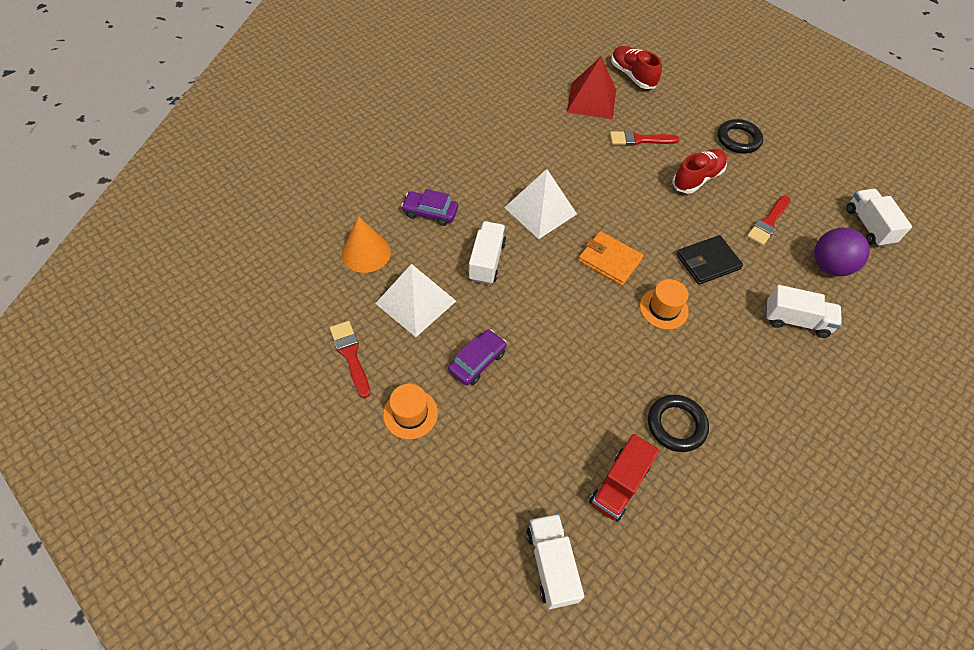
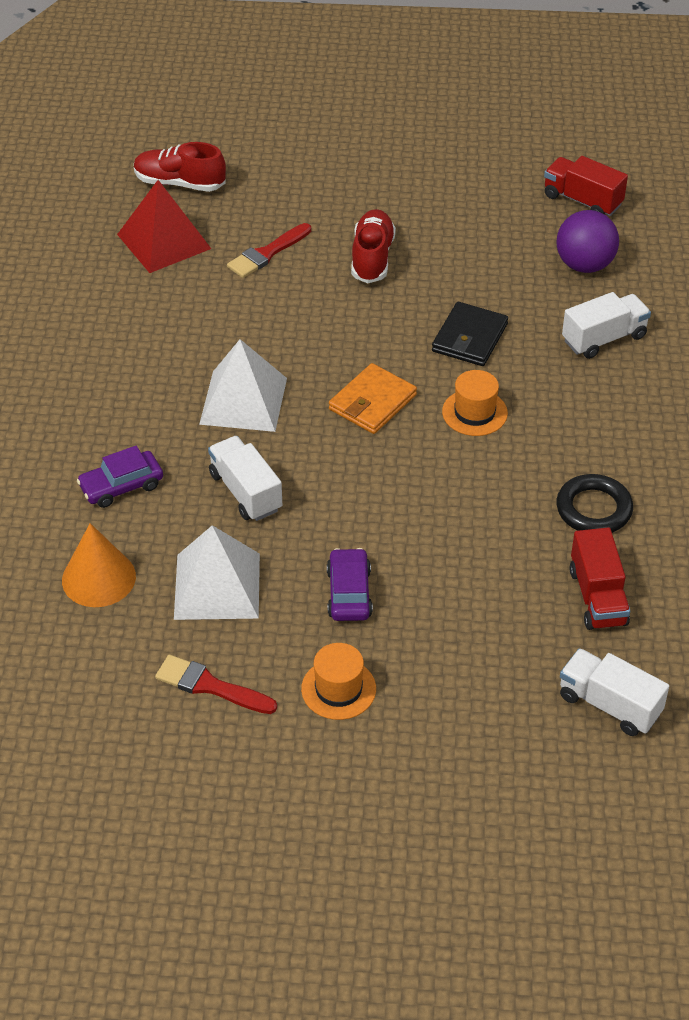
camera: 40 degrees left, 10 degrees down
orange wallet [578,231,644,286] -> orange wallet turned 45 degrees counterclockwise [329,363,417,434]
black ring [717,119,763,154] -> none
red brush [747,195,791,246] -> none
white truck [846,189,912,247] -> red truck [544,156,628,216]

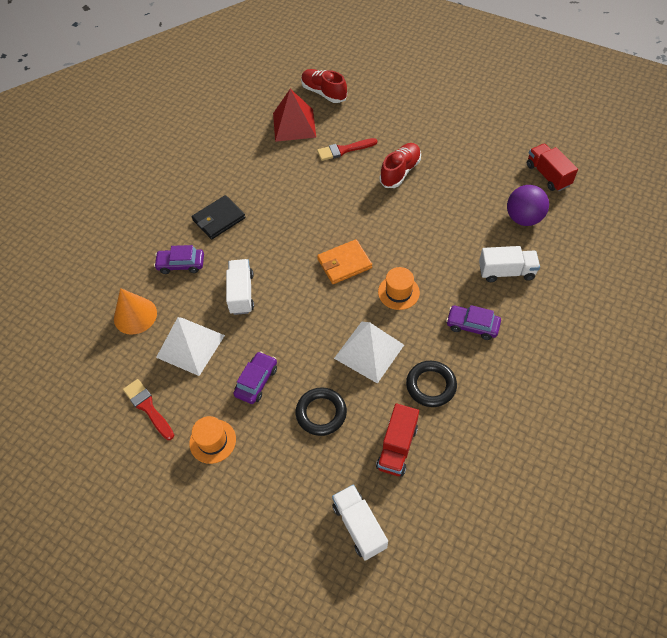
camera: 30 degrees right, 10 degrees up
white pyramid [199,339,287,432] -> white pyramid moved to [334,322,404,384]
black wallet [432,302,508,366] -> black wallet moved to [192,195,246,239]
none -> black ring [296,387,347,436]
none -> purple car [446,305,501,340]

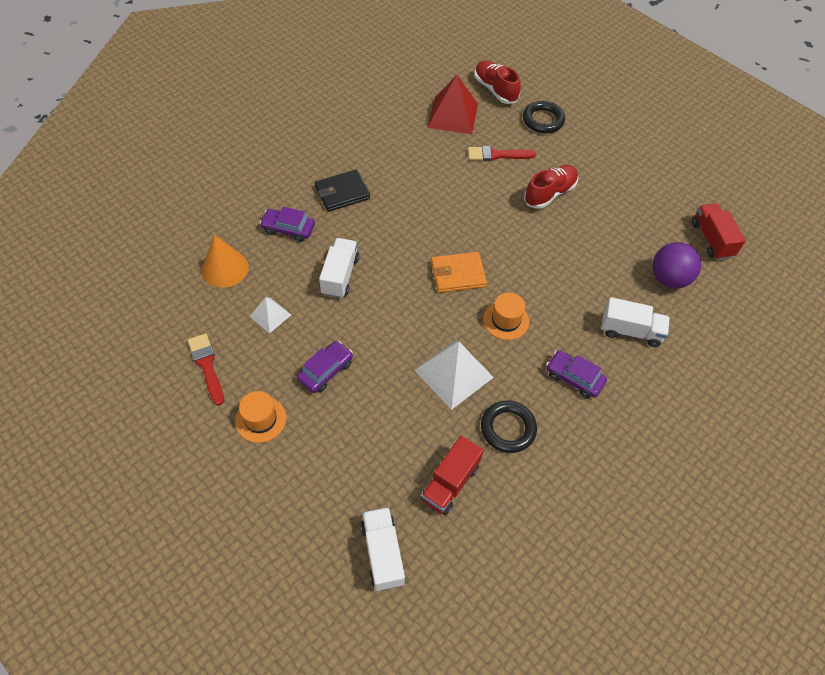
camera: 10 degrees right, 0 degrees up
white pyramid [156,317,225,376] -> white pyramid [249,297,291,333], size x0.55
black ring [296,387,347,436] -> black ring moved to [523,101,565,133]

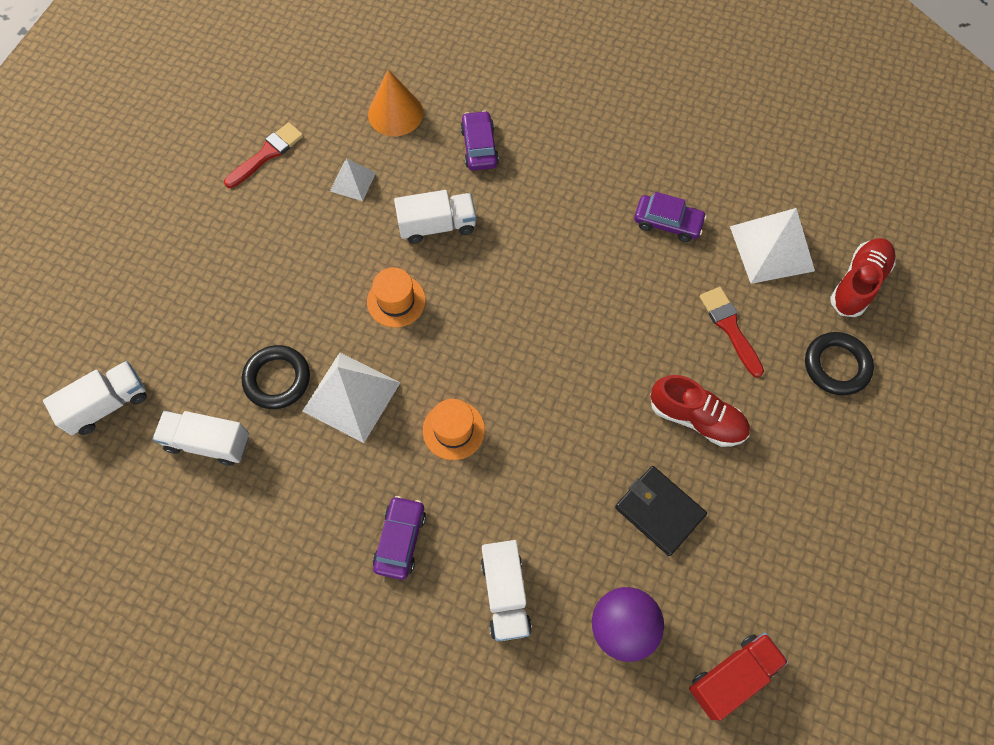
camera: 70 degrees right, 10 degrees up
orange hat [235,391,286,443] -> orange hat moved to [367,268,426,328]
purple car [297,341,353,393] -> purple car moved to [634,192,707,242]
black wallet [315,170,370,212] -> black wallet moved to [615,466,707,556]
red truck [420,436,484,515] -> white truck [153,411,249,466]
red pyramid [427,75,478,134] -> white pyramid [730,208,815,284]
orange wallet [431,252,487,293] -> none
black ring [481,400,537,453] -> black ring moved to [242,345,310,409]

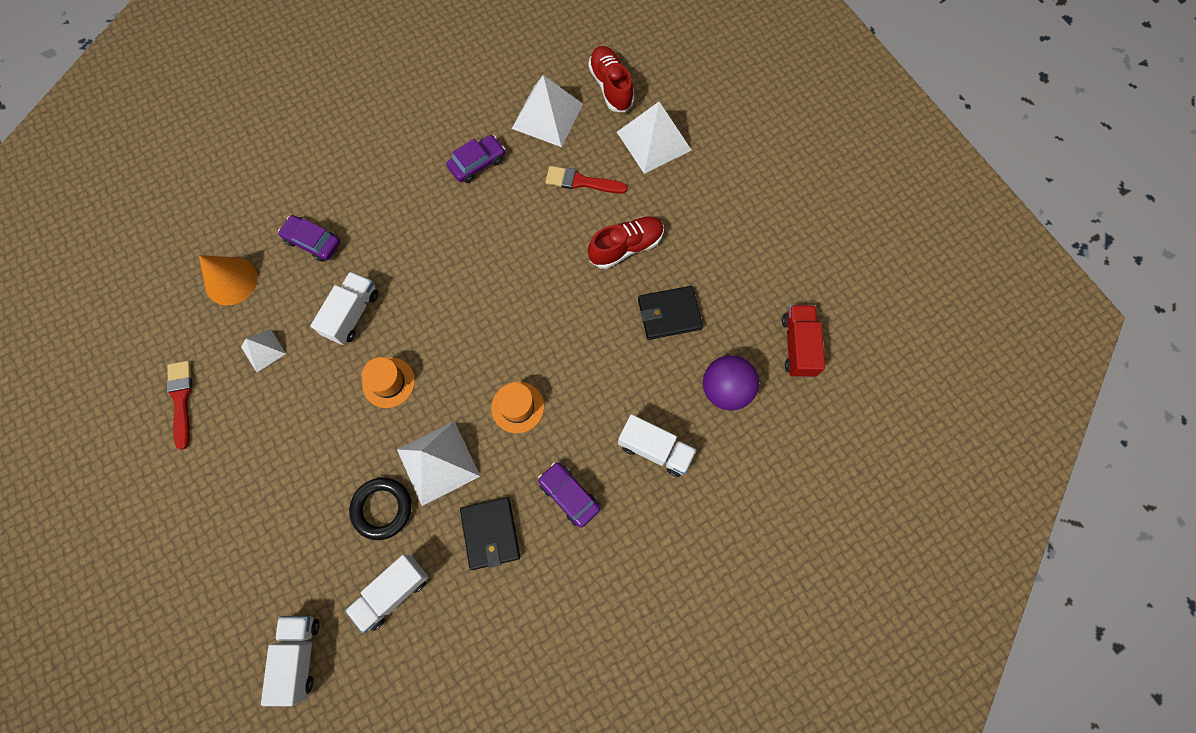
camera: 55 degrees left, 5 degrees up
black ring [805,332,874,395] -> white pyramid [617,102,692,174]
none -> black wallet [460,497,520,570]

